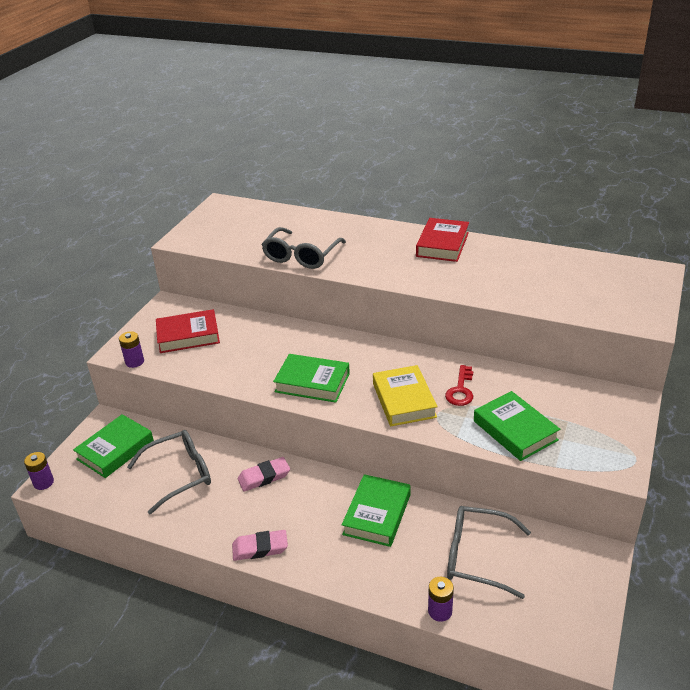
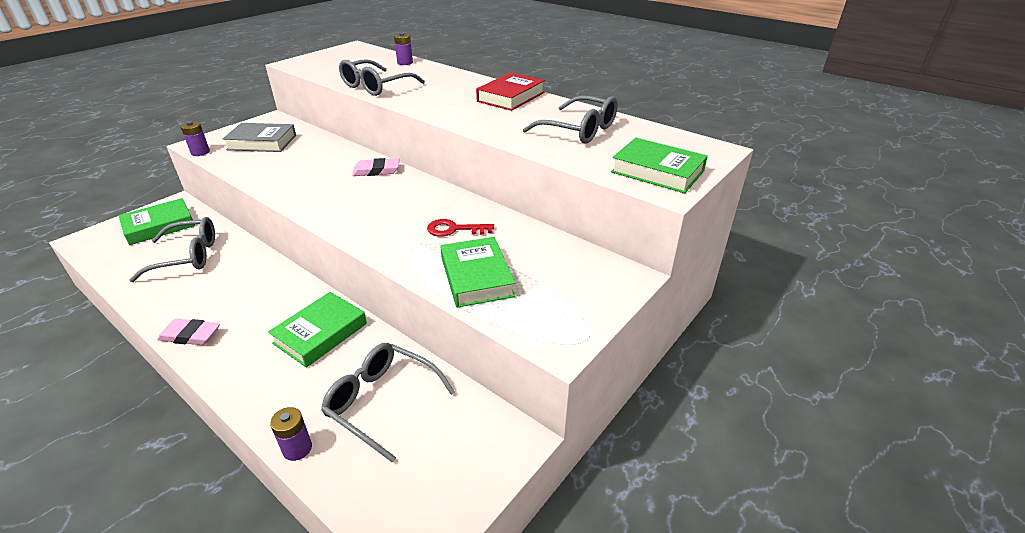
camera: 15 degrees right, 0 degrees up
purple battery [24,452,54,490] -> purple battery moved to [394,33,413,65]
red book [156,309,220,353] -> grey book [223,123,296,152]
pink eraser [238,457,290,492] -> pink eraser moved to [352,158,399,176]
green book [273,354,350,403] -> green book moved to [611,138,708,193]
yellow book [373,365,438,426] -> none
red key [445,365,473,406] -> red key turned 60 degrees clockwise [427,219,494,237]
none -> grey glasses [523,95,618,144]

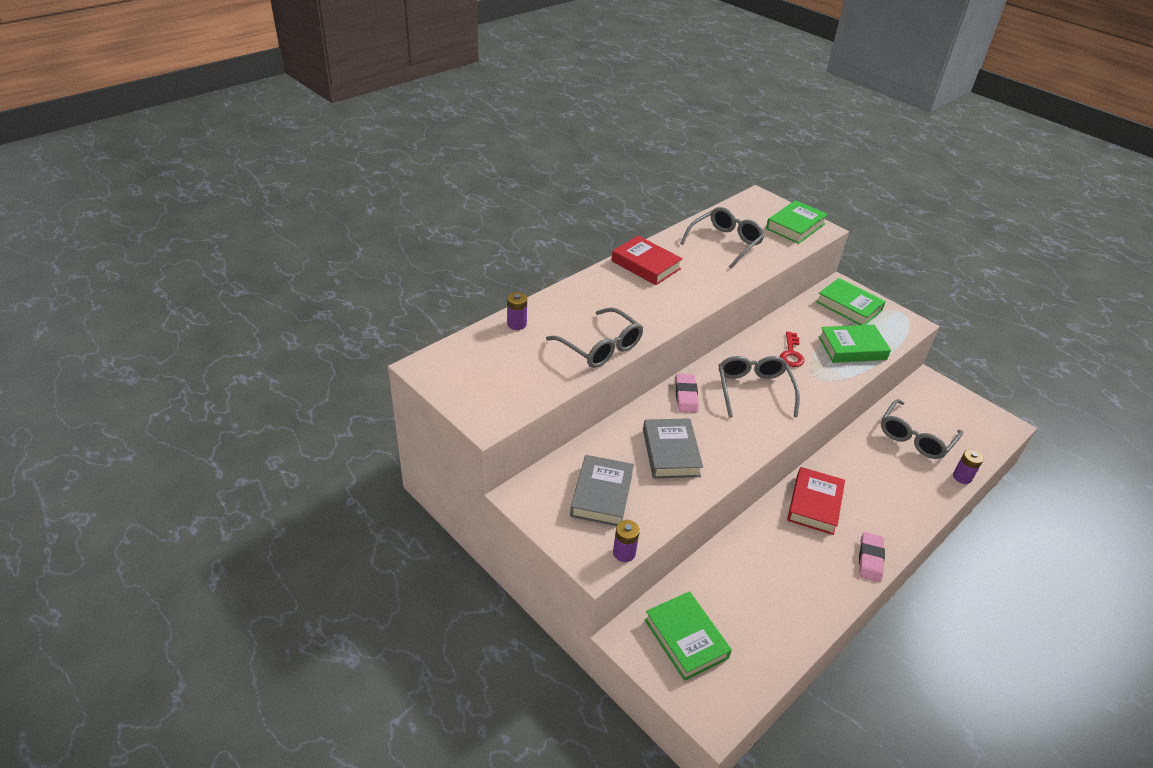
camera: 85 degrees left, 5 degrees up
grey glasses [129,217,215,282] -> grey glasses moved to [719,356,800,417]
green book [268,292,367,368] -> green book moved to [816,278,886,325]
none -> grey book [643,418,703,479]
none -> red book [787,467,845,535]

